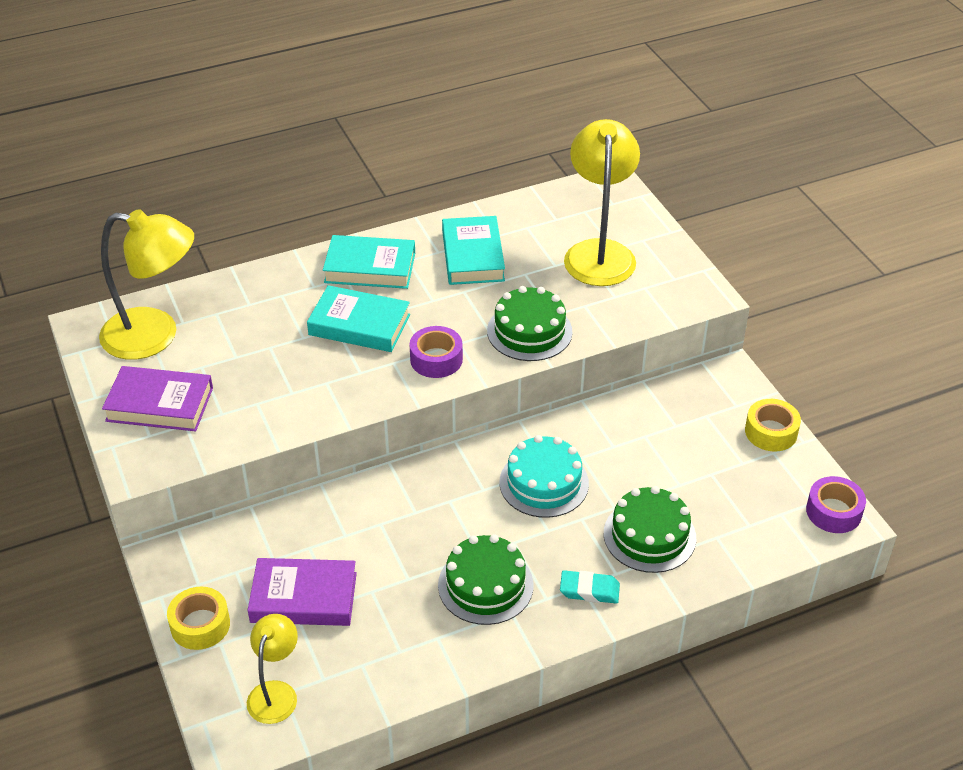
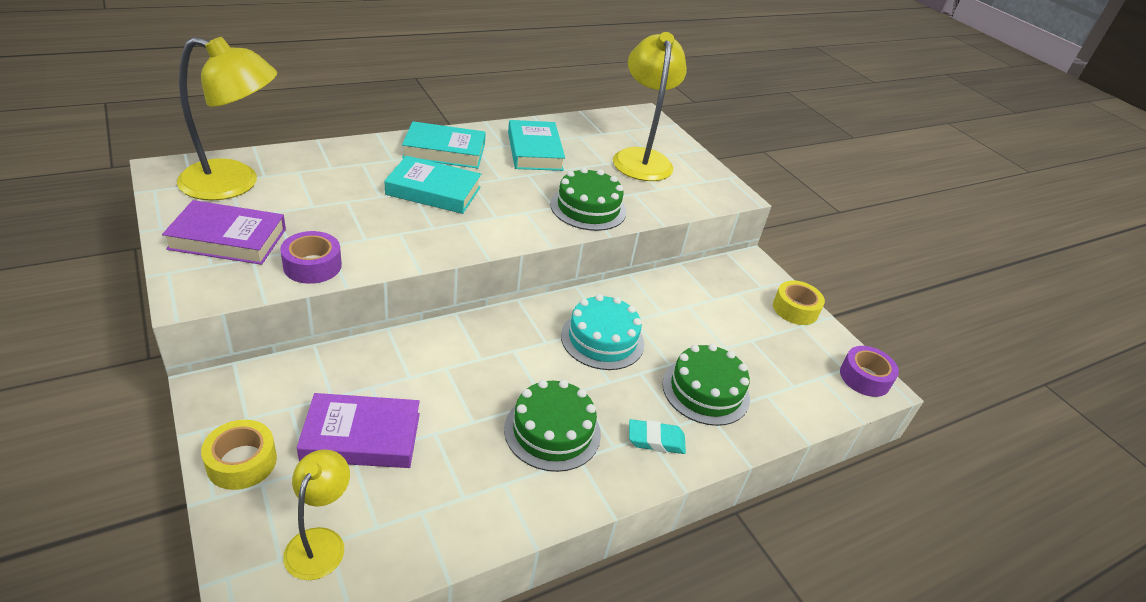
camera: 10 degrees left, 5 degrees down
purple tape [409,326,463,378] -> purple tape moved to [280,231,342,284]

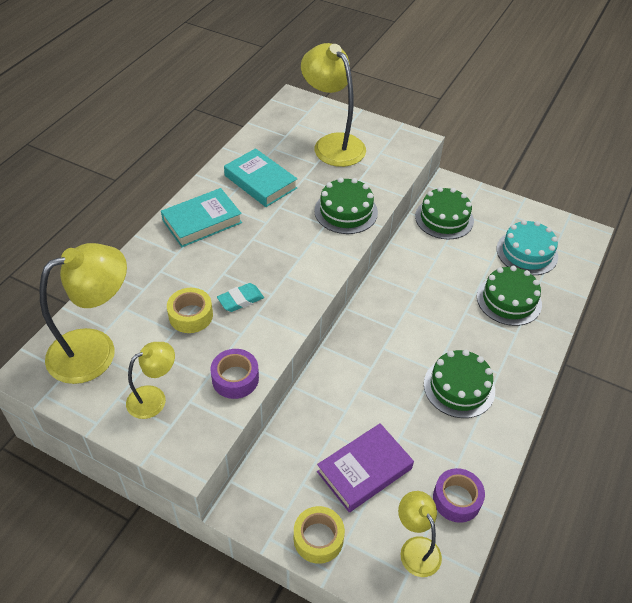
camera: 30 degrees left, 10 degrees up
purple book [162,200,286,265] -> yellow lamp [126,342,175,419]
turquoise book [385,156,481,214] -> none
turquoise cake [561,294,644,370] -> turquoise cake moved to [497,220,558,275]
turquoise eraser [629,419,686,454] -> turquoise eraser moved to [217,283,264,312]
yellow tape [773,280,825,325] -> yellow tape moved to [167,288,213,333]
purple tape [840,346,899,397] -> purple tape moved to [433,468,485,523]
none -> green cake [415,187,474,239]

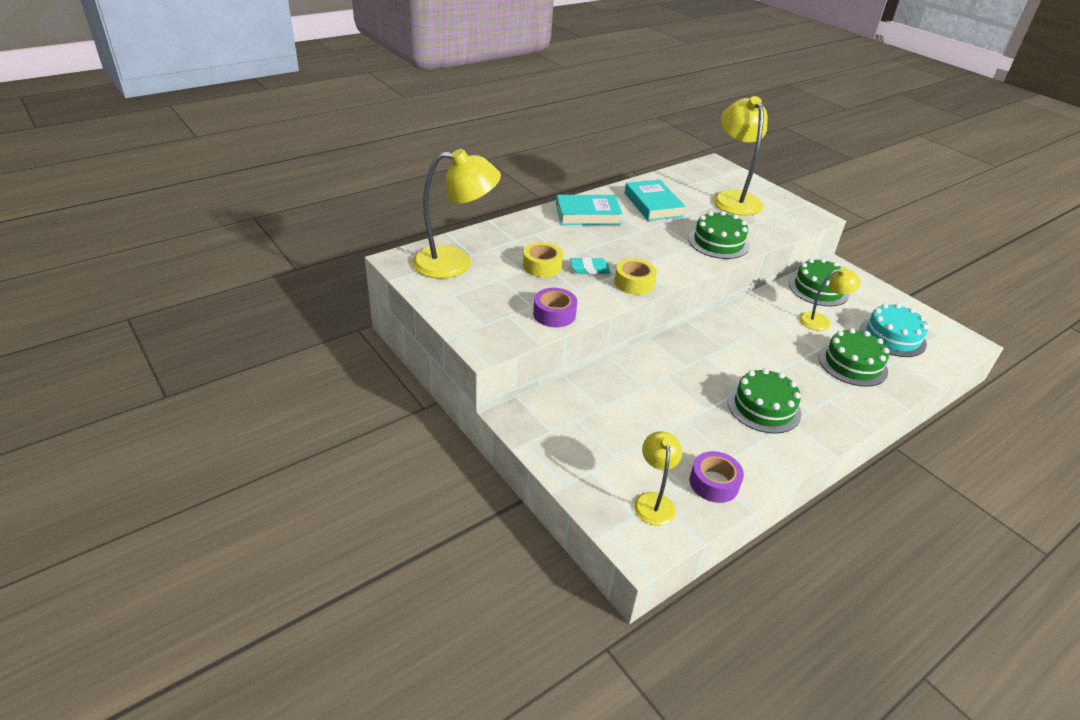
camera: 25 degrees right, 10 degrees down
yellow lamp [126,342,175,419] -> yellow lamp moved to [799,267,861,331]
yellow tape [294,506,345,564] -> yellow tape moved to [615,258,657,295]
purple book [317,423,414,512] -> none

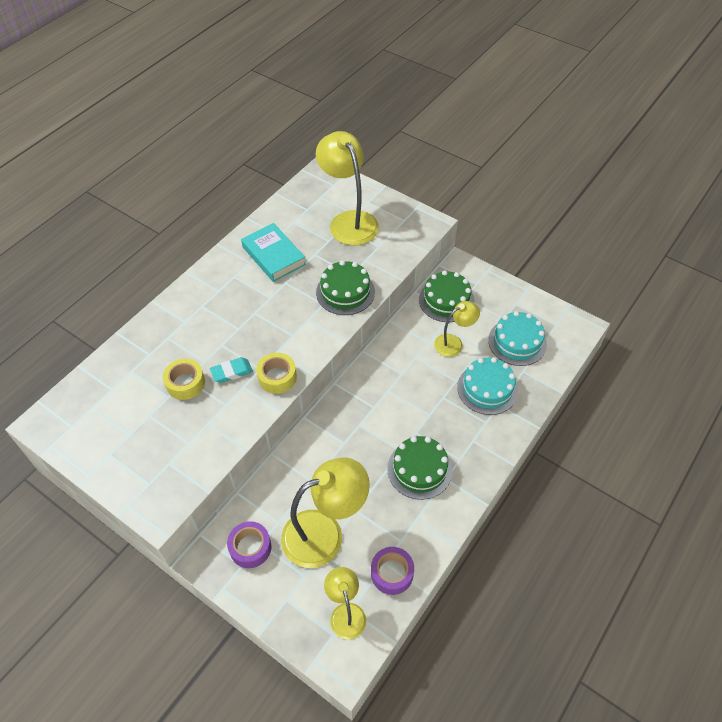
camera: 15 degrees left, 15 degrees up
yellow lamp [412,149,501,279] -> yellow lamp moved to [281,458,370,568]
purple tape [533,288,577,327] -> purple tape moved to [227,521,271,568]
turquoise book [556,195,623,225] -> none
green cake [818,328,889,387] -> turquoise cake [457,357,518,415]

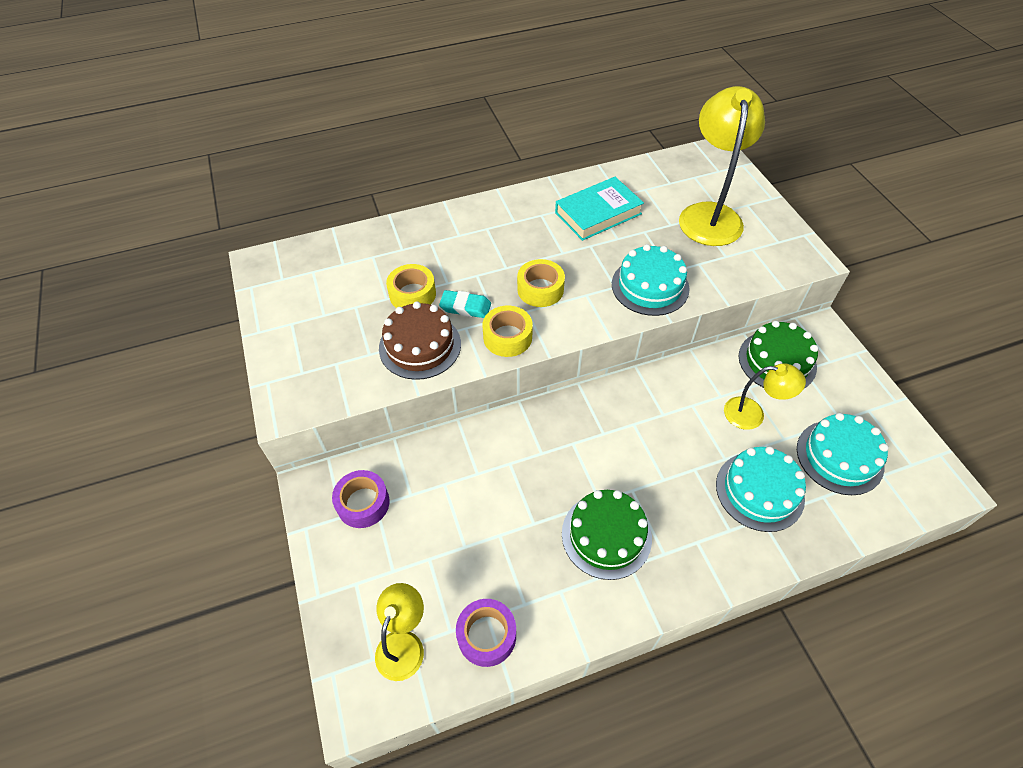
camera: 35 degrees right, 0 degrees up
turquoise book [241,223,306,282] -> turquoise book turned 60 degrees clockwise [555,177,644,241]
yellow lamp [281,458,370,568] -> none
green cake [316,260,375,315] -> turquoise cake [612,244,690,316]
none -> brown cake [379,302,461,380]
none -> yellow tape [517,259,565,307]

